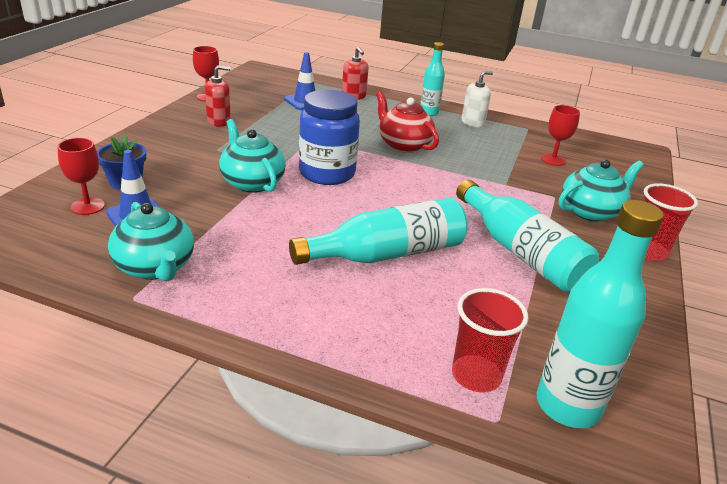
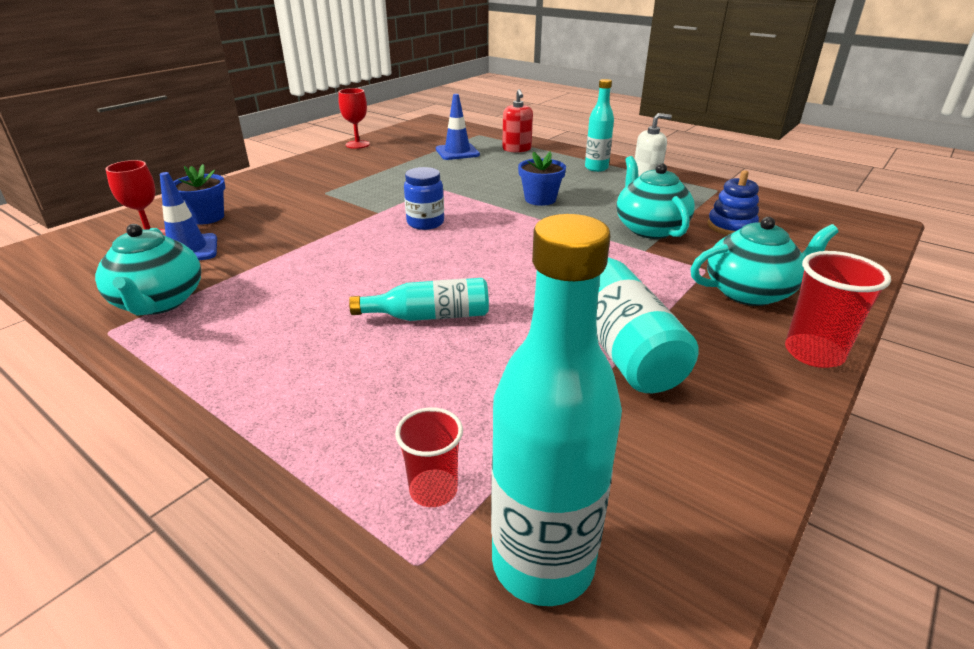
camera: 20 degrees right, 0 degrees up
red soap dispenser [205,65,231,127] -> none
turquoise teapot [219,119,286,193] -> turquoise teapot moved to [616,156,695,239]
turquoise bottle [289,198,468,265] -> turquoise bottle [349,278,489,321], size x0.59
blue jar [299,90,360,185] -> blue jar [404,167,444,230], size x0.56
red teapot [376,91,439,153] -> blue flower pot [518,150,566,206]
red cup [452,288,528,392] -> red cup [395,407,463,507], size x0.66
red goblet [541,105,580,166] -> blue stacking toy [708,170,759,235]

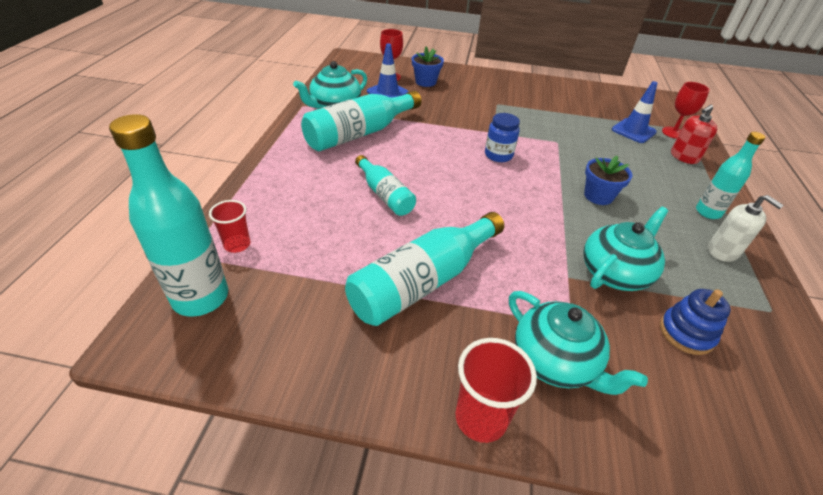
camera: 60 degrees right, 10 degrees up
red goblet [338,88,370,149] -> red goblet moved to [662,82,710,139]
none -> turquoise bottle [301,91,421,151]

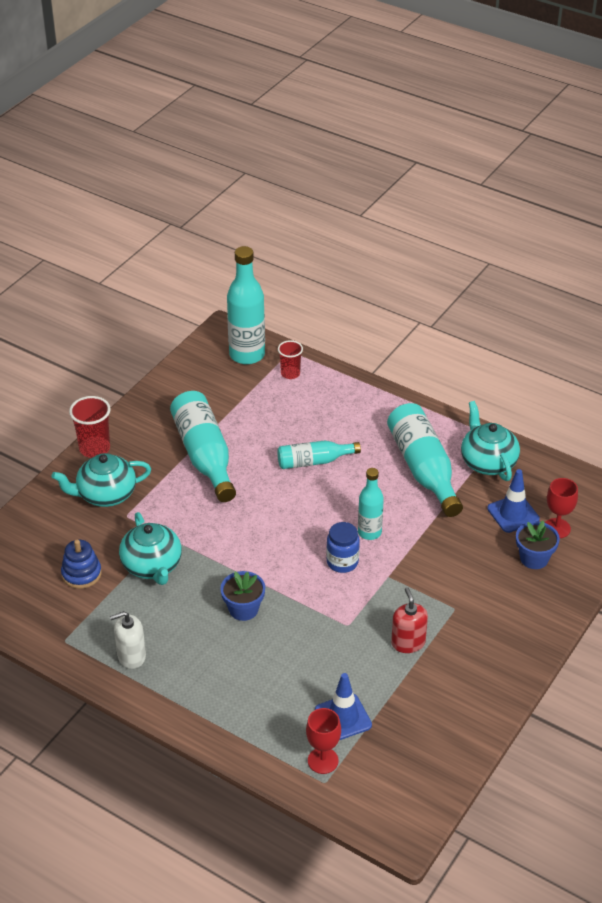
camera: 115 degrees right, 0 degrees up
red soap dispenser [671,105,717,164] -> red soap dispenser moved to [391,587,428,653]
turquoise bottle [696,132,766,219] -> turquoise bottle moved to [358,468,384,540]

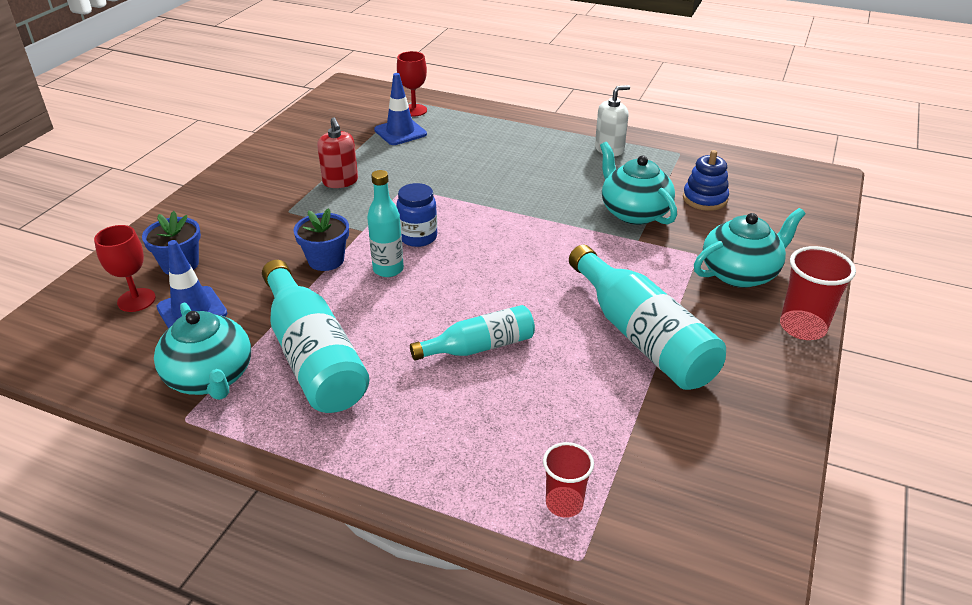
camera: 170 degrees right, 5 degrees down
blue flower pot [220,571,265,621] -> blue flower pot moved to [294,208,349,271]
turquoise bottle [227,246,265,364] -> none

